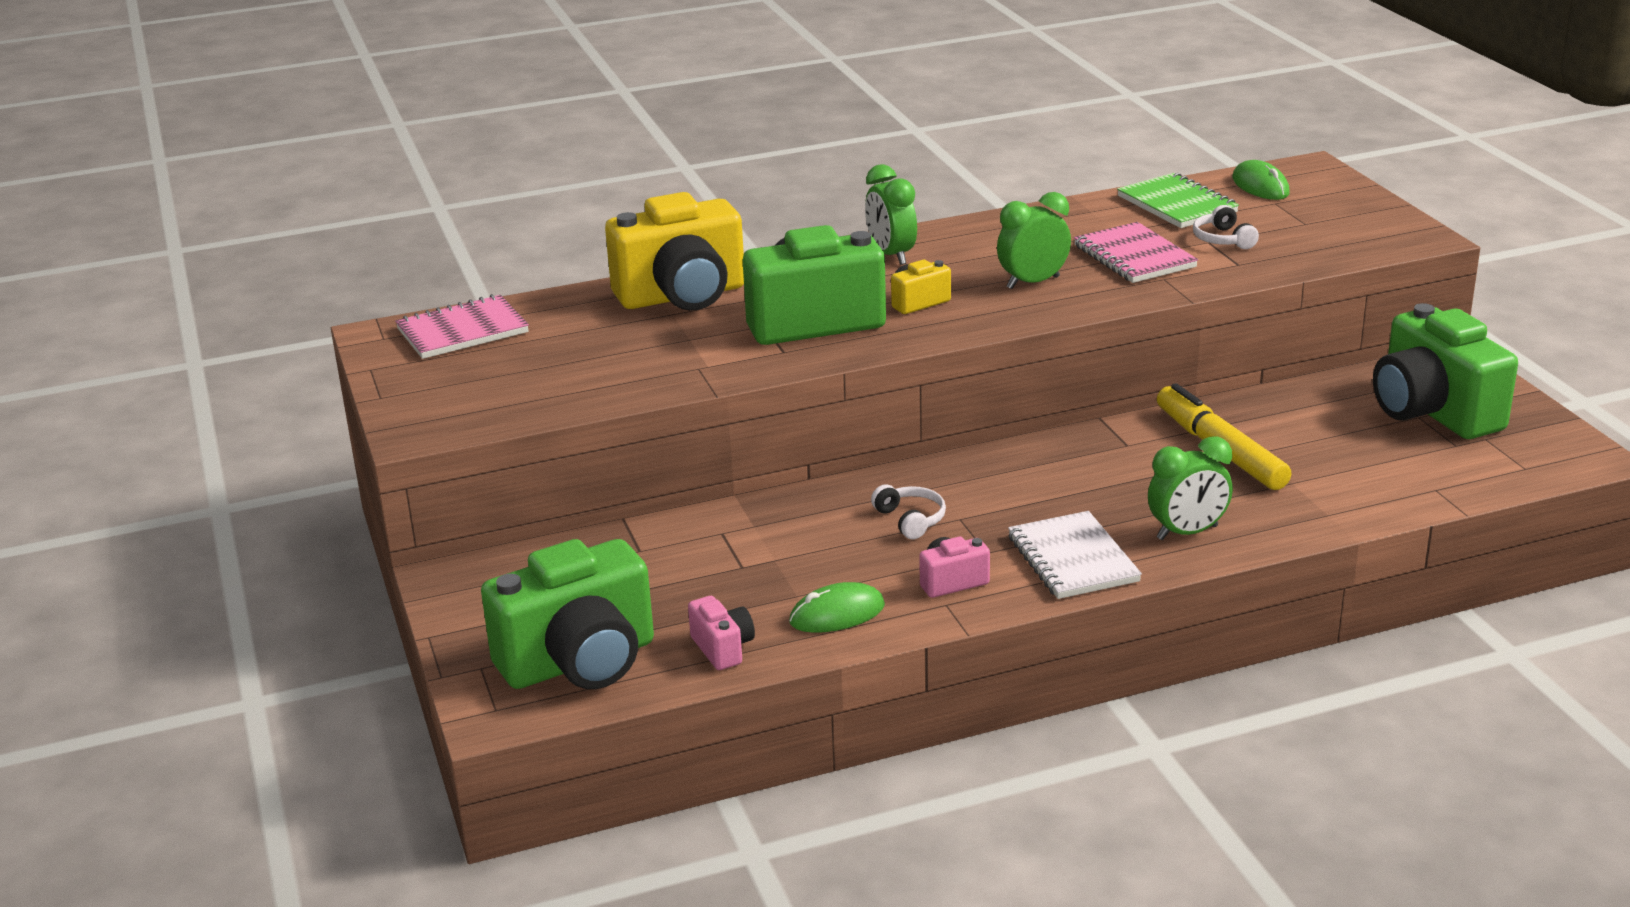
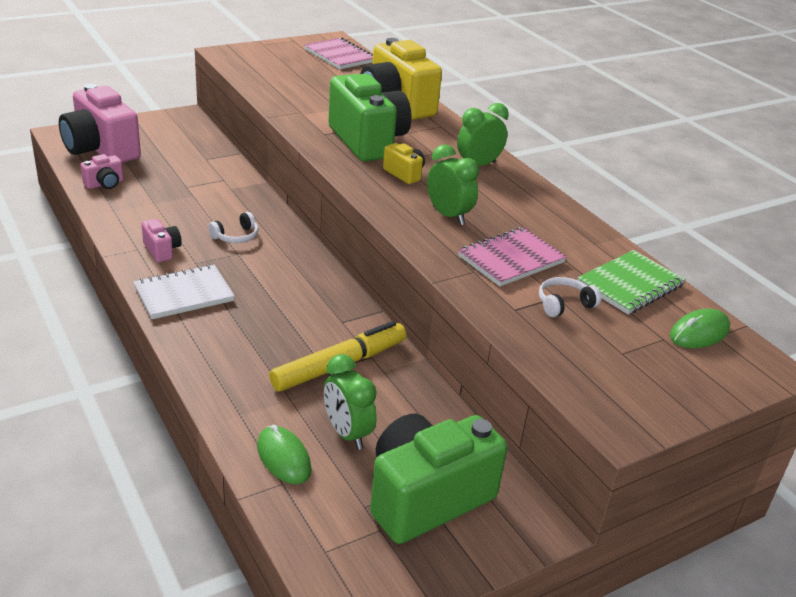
camera: 75 degrees right, 5 degrees up
green camera [481,539,654,689] -> pink camera [59,84,141,163]
green mouse [789,582,885,633] -> green mouse moved to [257,424,312,484]
green clock [1148,436,1233,540] -> green clock moved to [324,354,377,450]

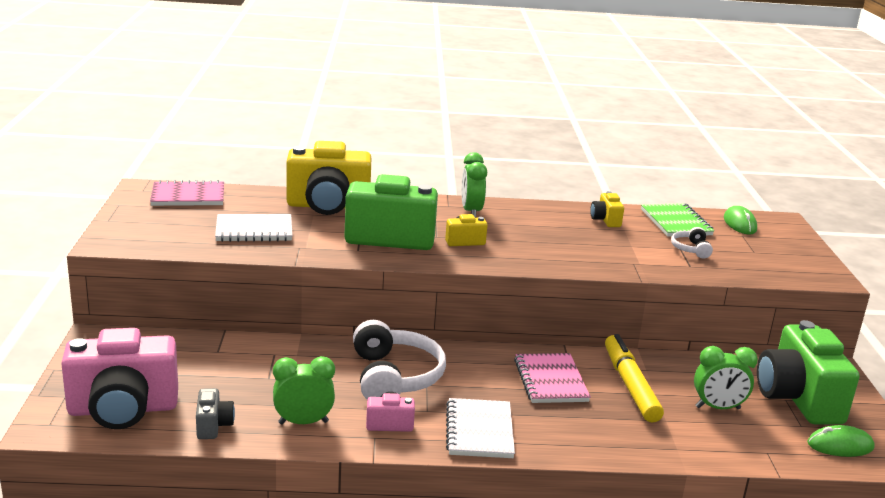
camera: 60 degrees left, 10 degrees down
pink camera [80,154,124,189] -> grey camera [196,388,235,439]
white headphones [208,212,259,243] -> white headphones [353,320,446,399], size x2.10
green mouse [257,424,312,484] -> green mouse moved to [807,425,875,457]
green clock [427,145,479,225] -> green clock moved to [273,356,335,424]
pink notebook [458,227,567,287] -> pink notebook moved to [514,353,591,403]
none -> white notebook [215,214,293,242]
none -> yellow camera [590,191,624,227]

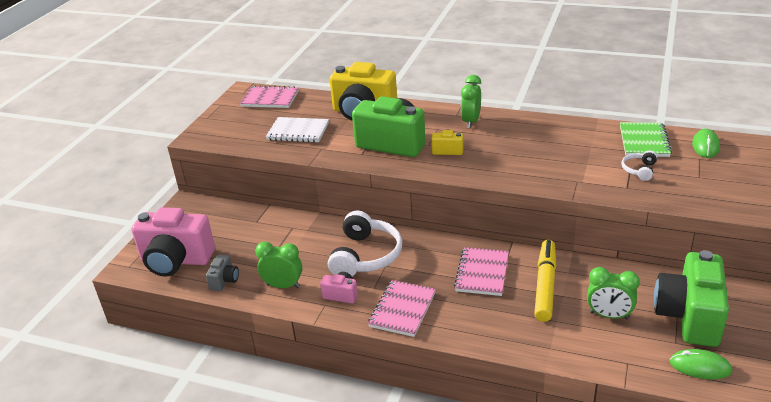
camera: 25 degrees right, 10 degrees up
white notebook [446,398,515,458] -> pink notebook [368,280,436,337]
yellow camera [590,191,624,227] -> none

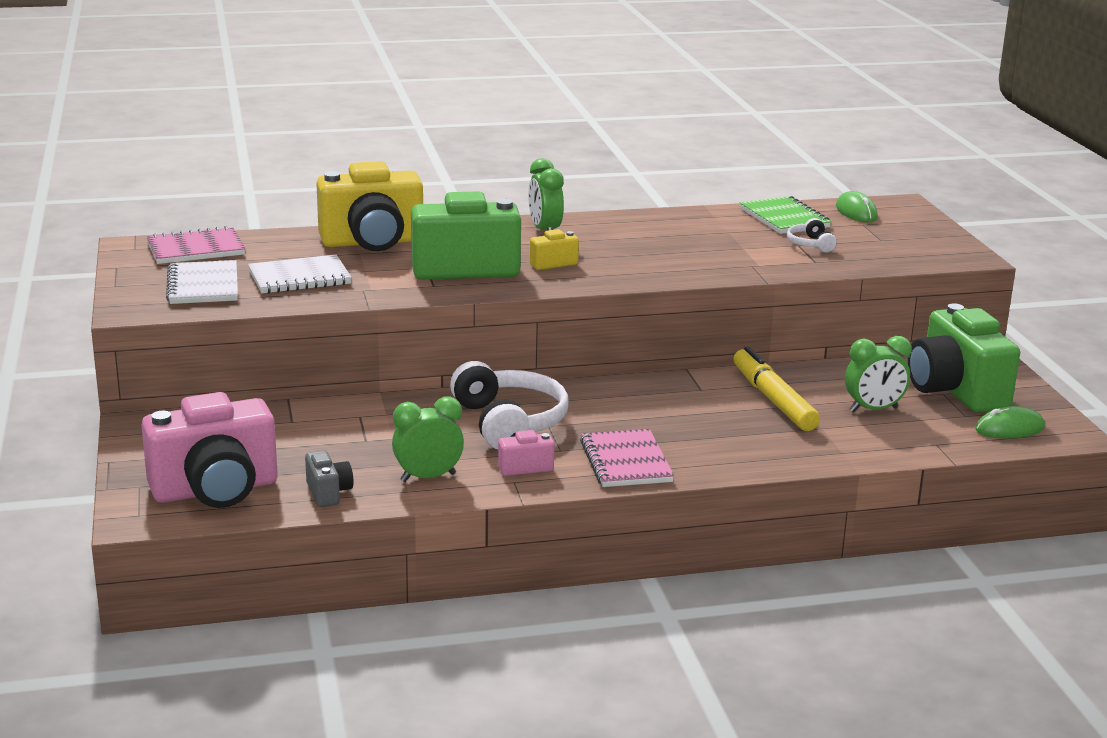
camera: 35 degrees left, 10 degrees down
pink notebook [454,247,509,296] -> none
none -> white notebook [166,260,238,304]

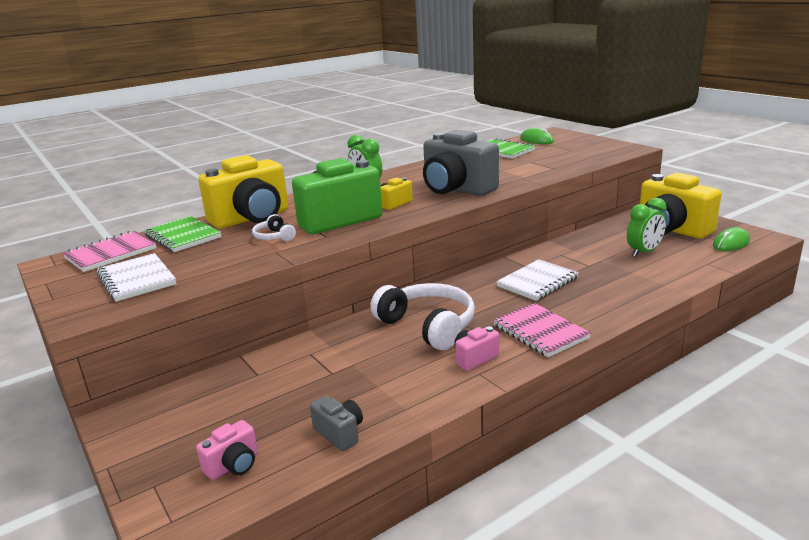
camera: 20 degrees left, 0 degrees up
pink camera [142,392,278,508] -> pink camera [196,420,258,480], size x0.45
white notebook [248,254,352,294] -> white notebook moved to [496,259,579,301]
green clock [392,397,464,482] -> none
yellow marker [733,347,820,431] -> none
white headphones [787,218,837,252] -> white headphones moved to [252,214,296,241]
green camera [908,303,1020,413] -> yellow camera [640,173,722,239]
none -> green notebook [144,216,222,252]
none -> grey camera [423,130,499,196]

